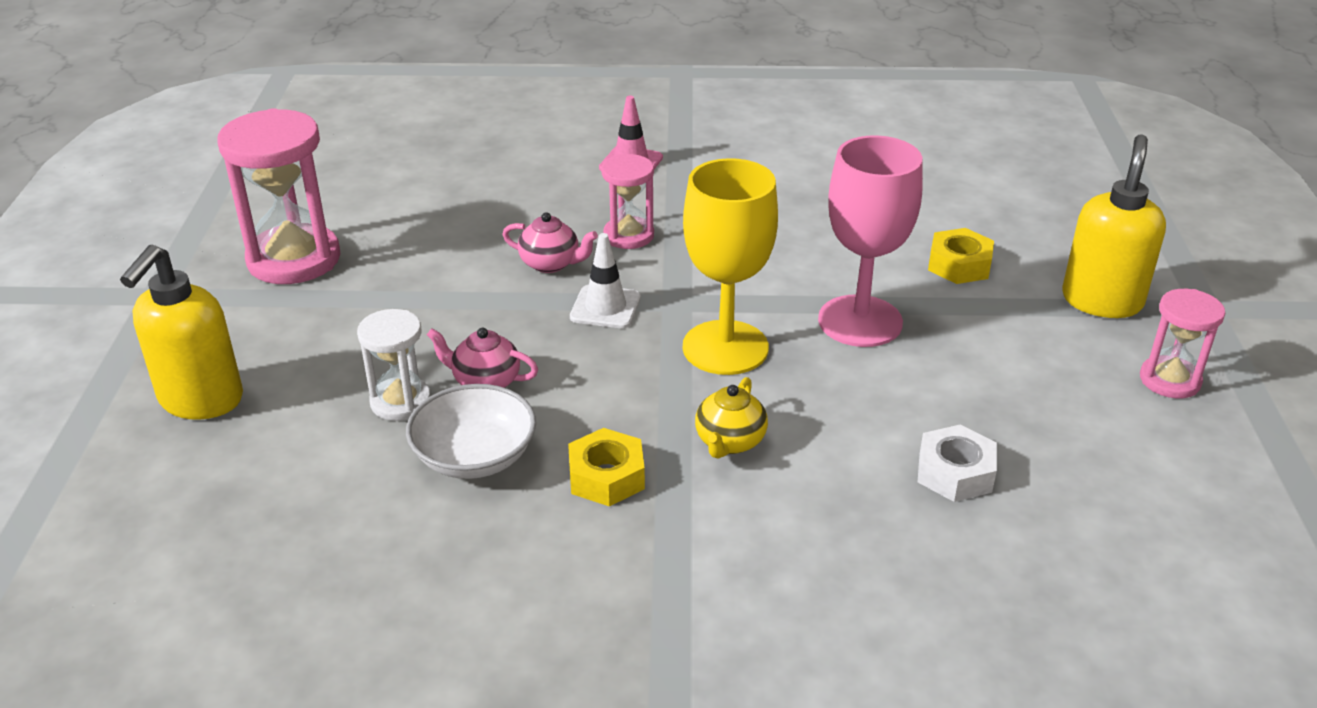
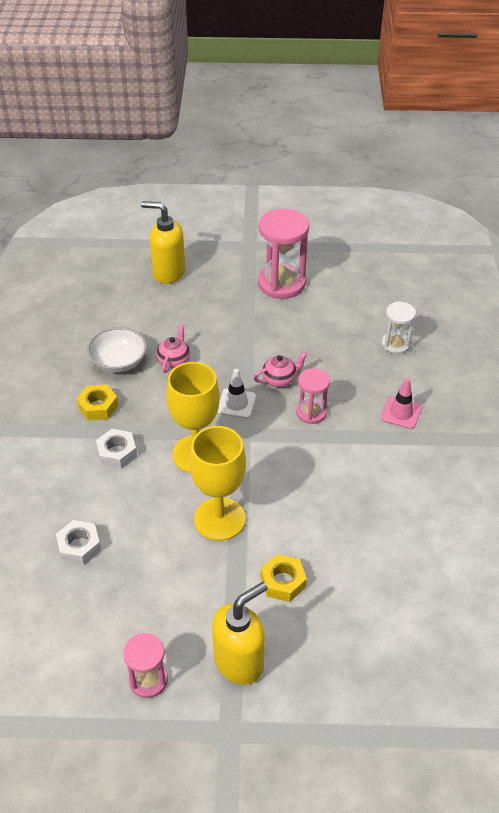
camera: 90 degrees right, 10 degrees up
white hourglass [357,309,431,421] -> white hourglass moved to [381,301,416,355]
pink teapot [502,212,598,273] -> pink teapot turned 135 degrees counterclockwise [254,352,308,387]
yellow teapot [695,377,768,459] -> white nut [96,429,137,469]
pink goblet [818,135,923,347] -> yellow goblet [189,426,246,541]
yellow soap dispenser [1062,134,1166,318] -> yellow soap dispenser turned 60 degrees counterclockwise [212,582,268,685]

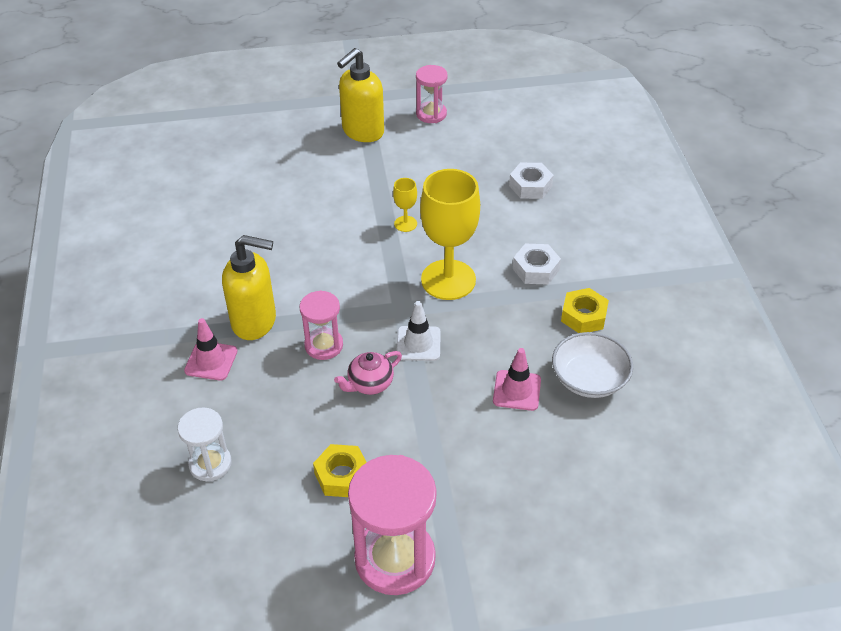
camera: 170 degrees right, 0 degrees up
yellow soap dispenser [141,201,185,284] -> yellow soap dispenser moved to [222,235,276,340]
pink teapot [156,324,190,373] -> pink traffic cone [493,348,541,411]
yellow goblet [189,426,246,541] -> yellow goblet [393,178,417,232], size x0.44
yellow nut [261,554,307,602] -> yellow nut moved to [313,444,367,497]

